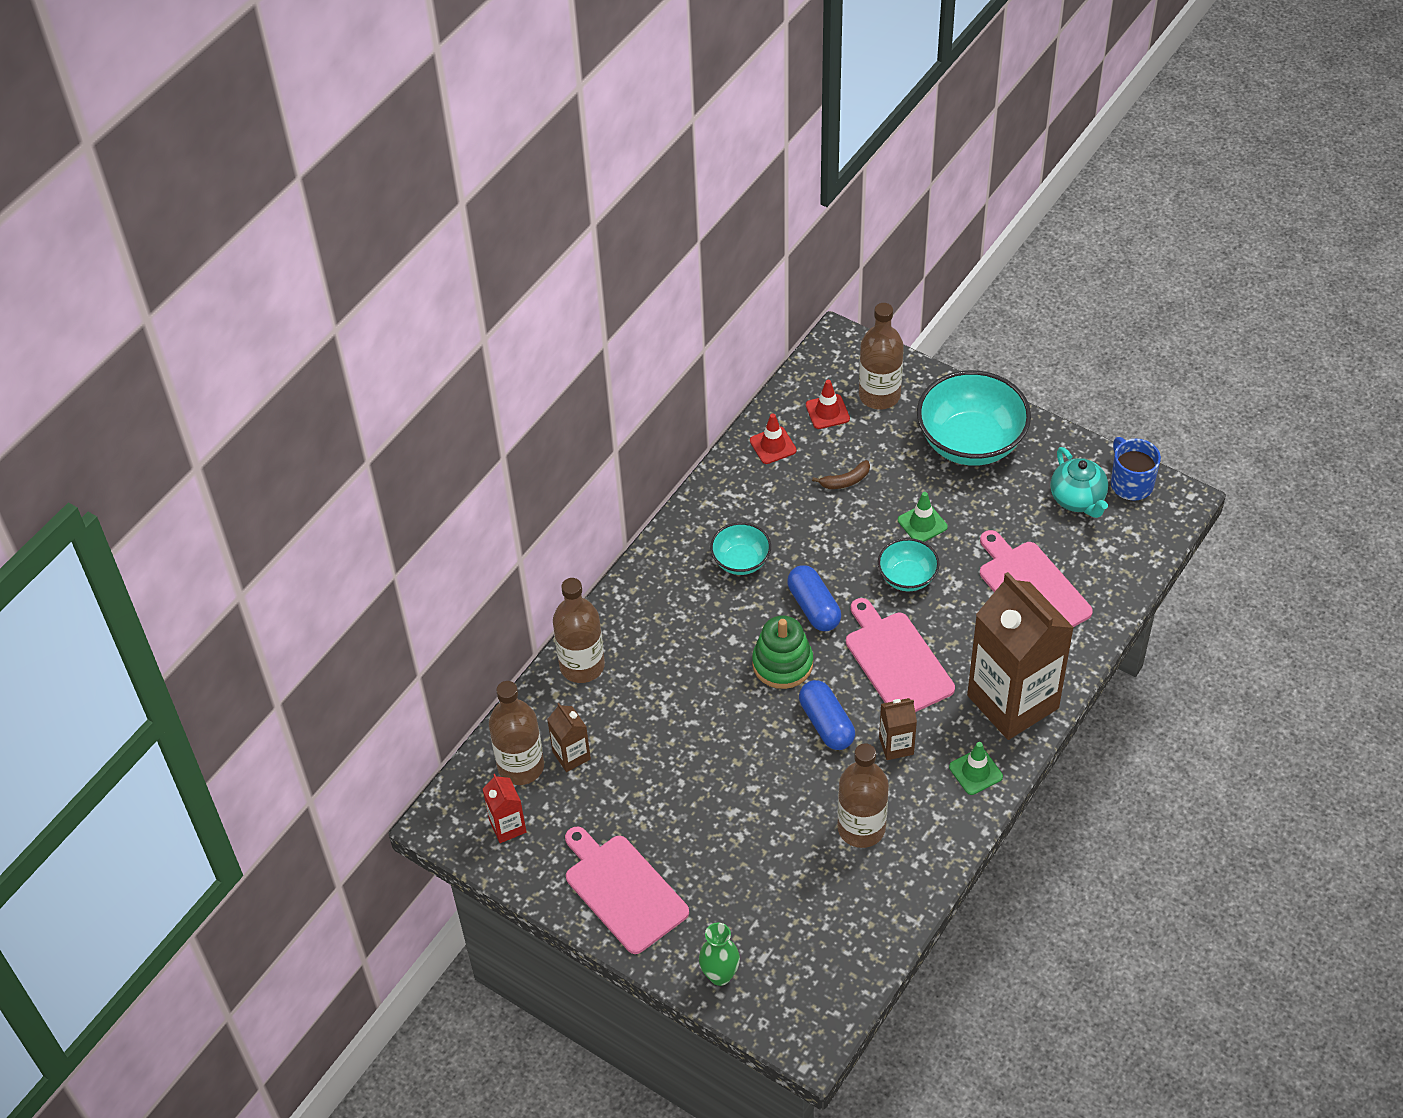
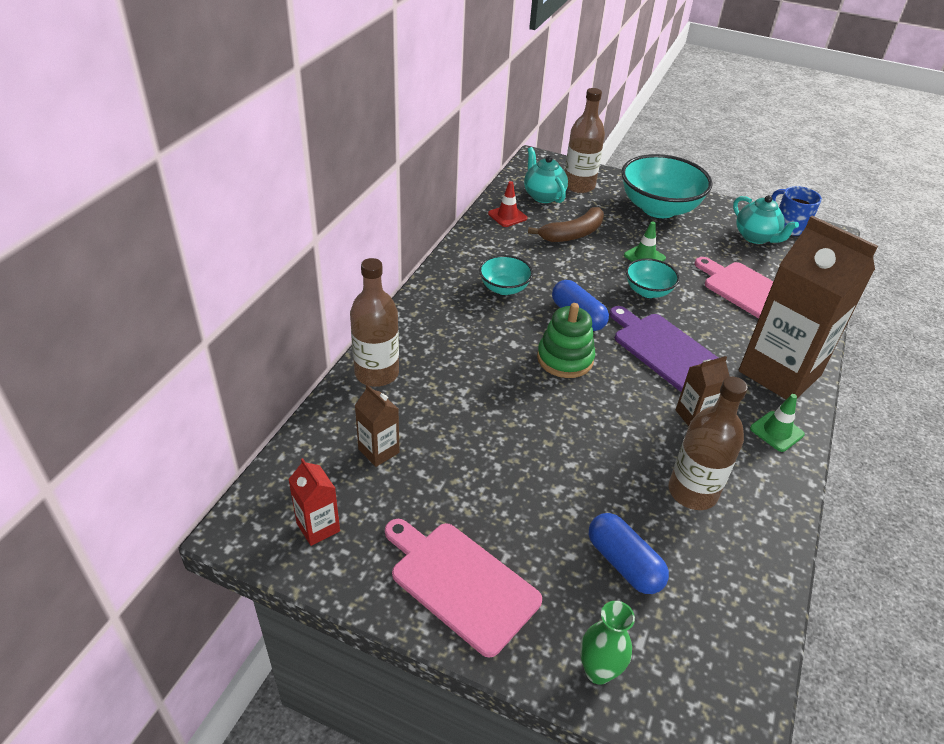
camera: 15 degrees left, 10 degrees down
brown bottle [489,681,544,785] -> none
blue capsule [799,680,855,750] -> blue capsule moved to [589,513,669,594]
red traffic cone [806,380,850,429] -> turquoise teapot [524,147,568,203]
brown banana [812,460,870,489] -> brown banana [528,207,604,242], size x1.75
pink cutting board [846,598,955,712] -> purple cutting board [609,306,718,392]

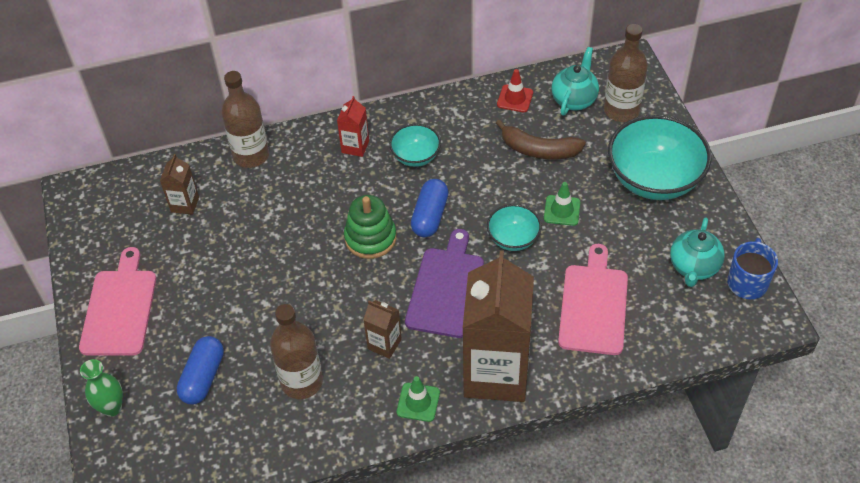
camera: 55 degrees right, 10 degrees up
red carton [288,458,340,546] -> red carton moved to [337,96,369,157]

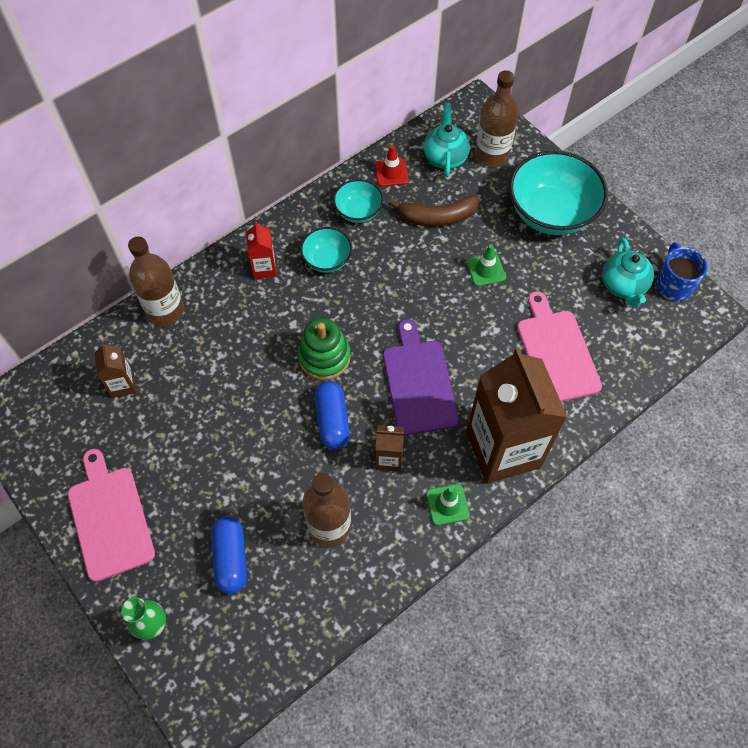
camera: 25 degrees left, 10 degrees up
blue capsule [411,179,449,237] -> blue capsule moved to [315,381,350,449]
turquoise bowl [487,204,542,251] -> turquoise bowl moved to [333,179,384,223]

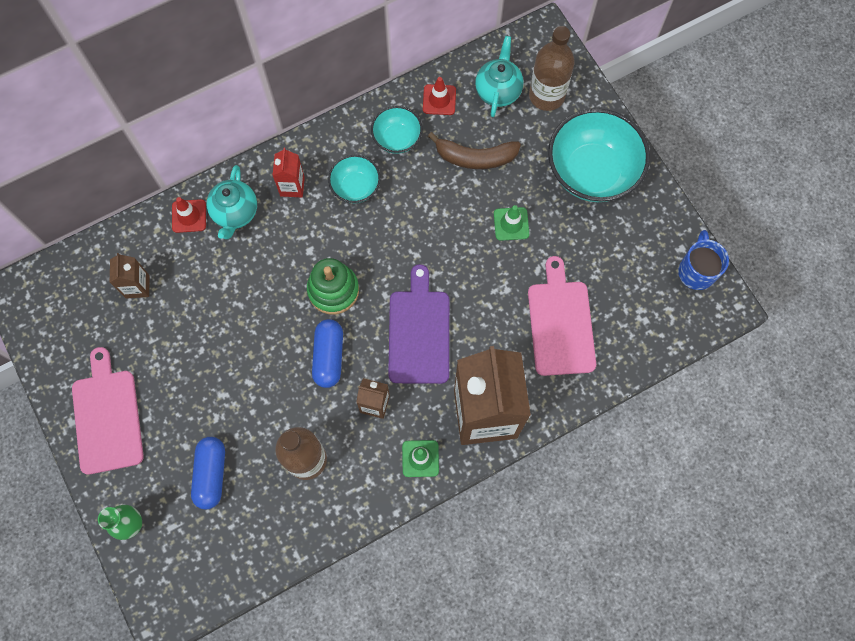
camera: 10 degrees right, 10 degrees up
brown bottle [128,236,184,326] -> red traffic cone [172,197,206,233]
turquoise teapot [602,238,654,307] -> turquoise teapot moved to [206,165,257,239]

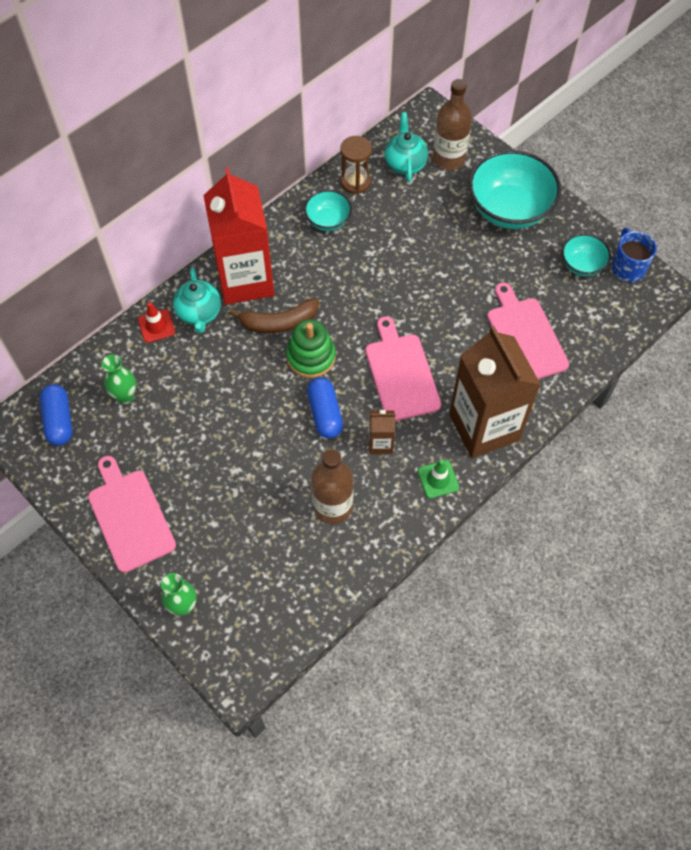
camera: 15 degrees left, 10 degrees down
brown carton [110,253,150,299] -> green vase [102,355,136,404]
blue capsule [191,437,225,510] -> blue capsule moved to [40,384,73,446]
red carton [272,148,305,197] -> red carton [203,167,274,305], size x2.34
turquoise bowl [328,155,381,203] -> turquoise bowl moved to [562,234,611,277]
purple cutting board [388,264,449,384] -> pink cutting board [365,317,441,421]
red traffic cone [423,77,456,115] -> brown hourglass [340,136,372,194]
brown banana [428,132,521,169] -> brown banana moved to [229,298,319,333]
green traffic cone [494,205,529,241] -> none

